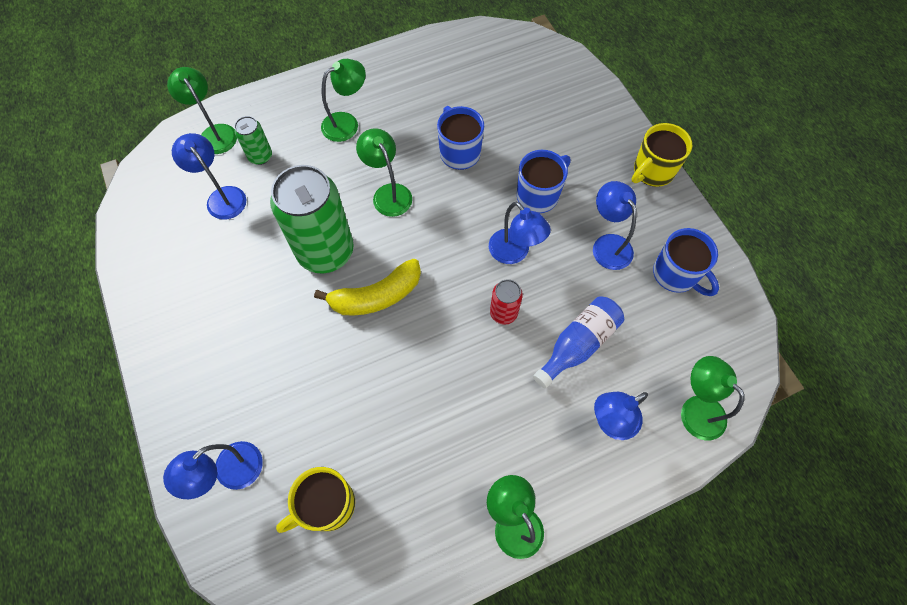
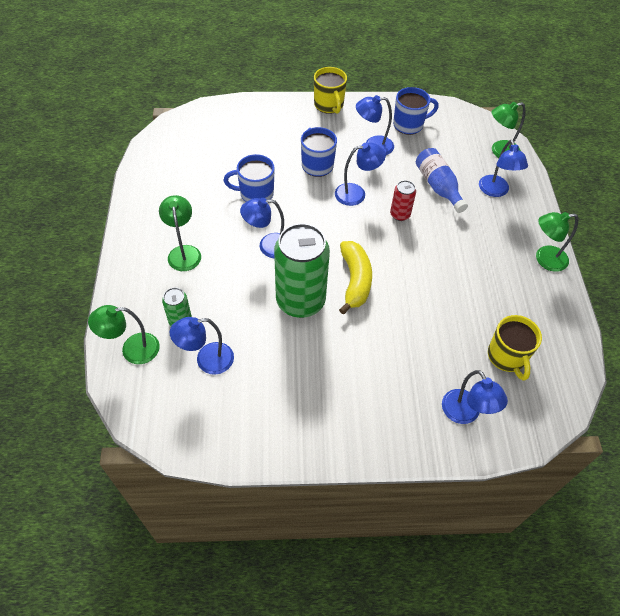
camera: 70 degrees left, 10 degrees down
green lamp [356,128,412,217] -> blue lamp [240,198,284,258]

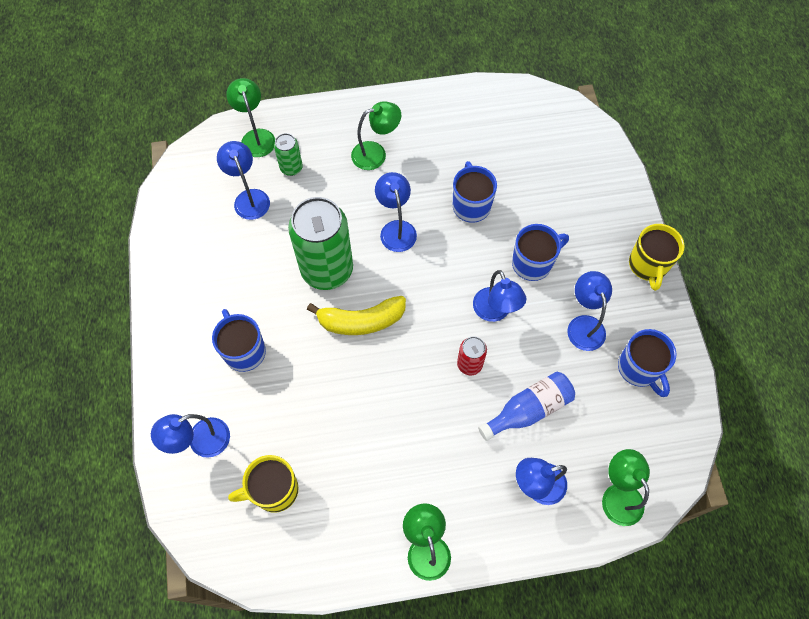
camera: 85 degrees right, 10 degrees up
yellow mug [314,67,347,114] -> yellow mug turned 60 degrees counterclockwise [629,224,684,291]
none -> blue mug [212,309,266,372]

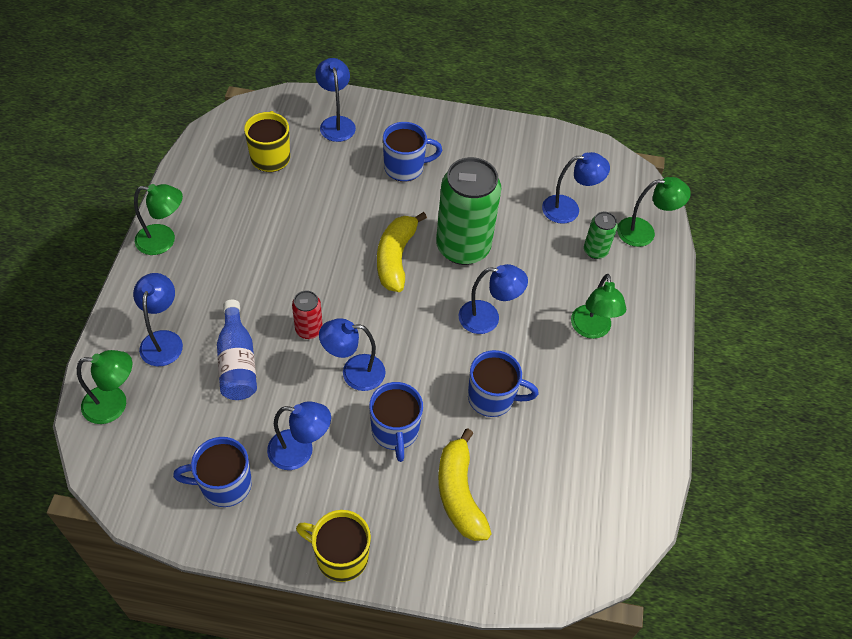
camera: 105 degrees right, 10 degrees down
none -> yellow banana [438,428,492,541]

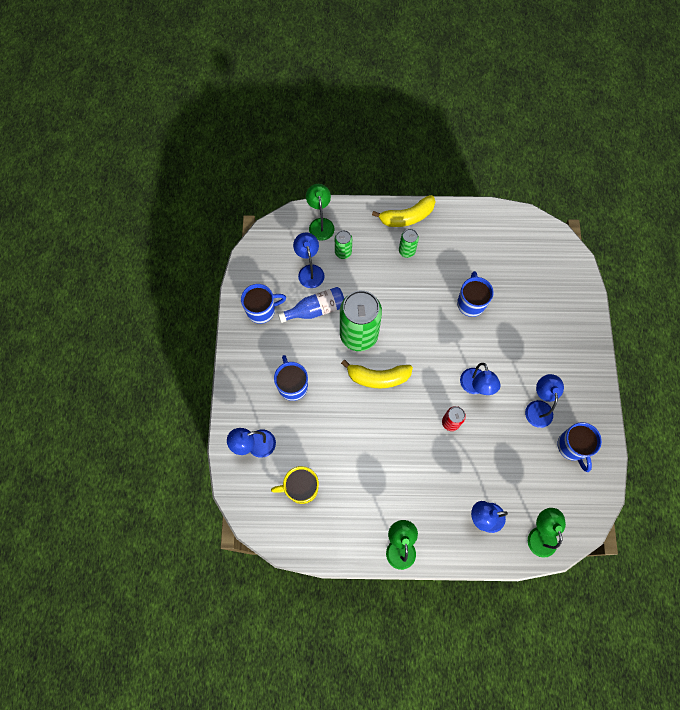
camera: 95 degrees left, 15 degrees up
blue bottle [217,300,257,400] -> blue bottle moved to [278,287,344,323]
yellow mug [296,510,371,582] -> none
blue mug [369,382,423,462] -> blue mug moved to [241,284,286,324]
yellow banana [438,428,492,541] -> yellow banana moved to [372,195,436,227]
blue lamp [459,264,528,334] -> none
green lamp [571,274,626,339] -> green can [399,229,419,258]

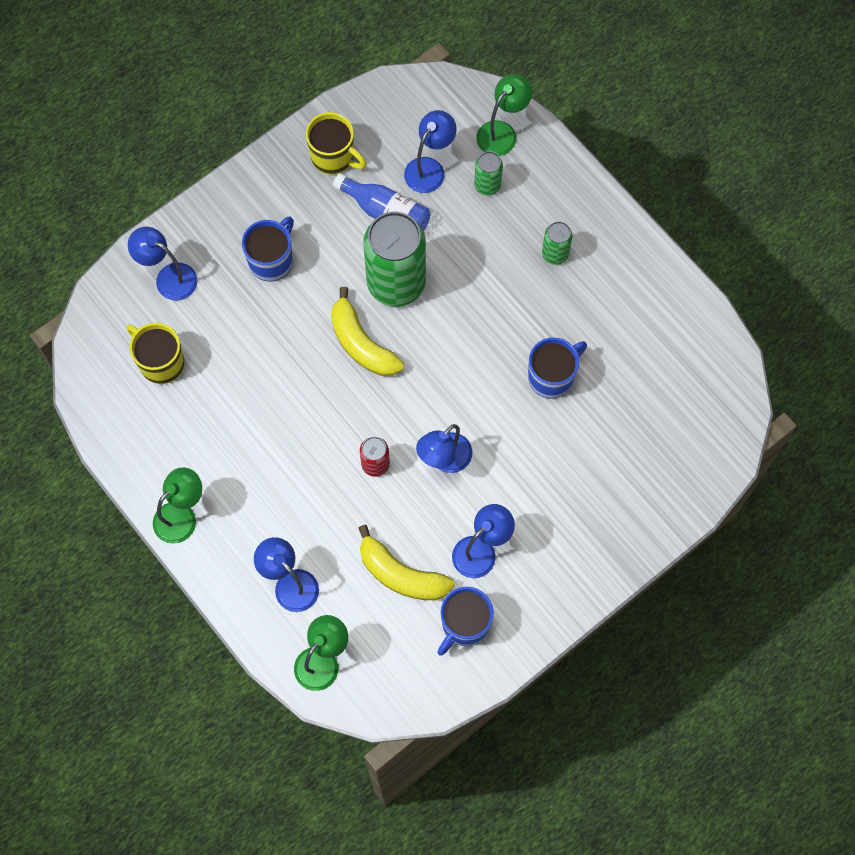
camera: 50 degrees right, 0 degrees up
blue mug [241,284,286,324] -> yellow mug [306,112,367,174]
yellow banana [372,195,436,227] -> yellow banana moved to [359,525,455,600]

